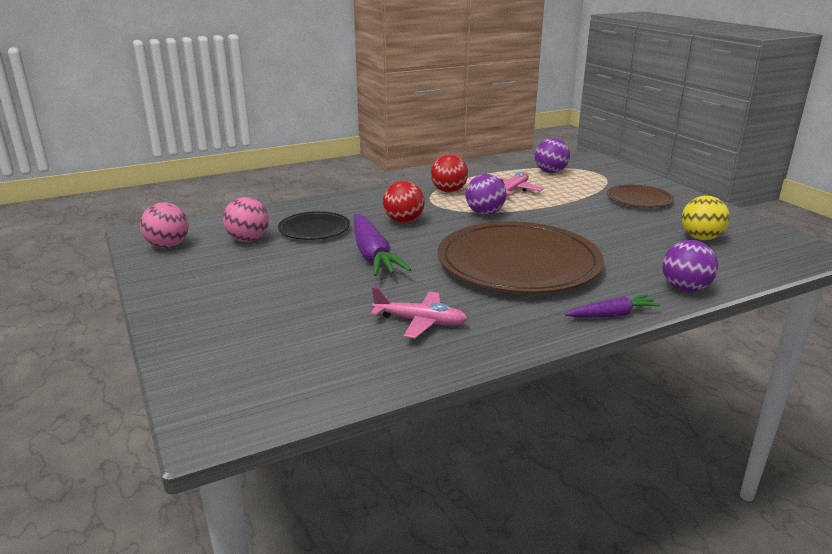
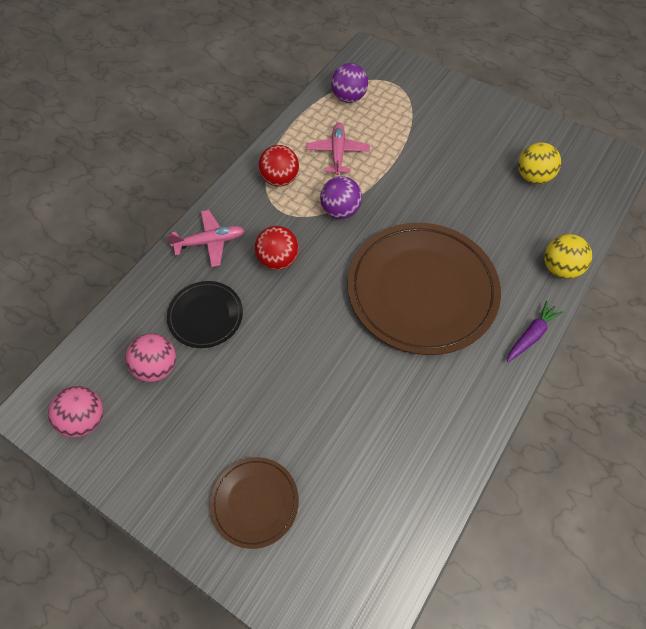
camera: 30 degrees left, 35 degrees up
purple carrot [353,214,411,276] -> none
pink plane [370,287,468,339] -> pink plane moved to [167,210,245,267]
brown plate [607,185,674,208] -> brown plate moved to [210,457,299,549]
purple ball [662,240,718,292] -> yellow ball [544,234,592,279]

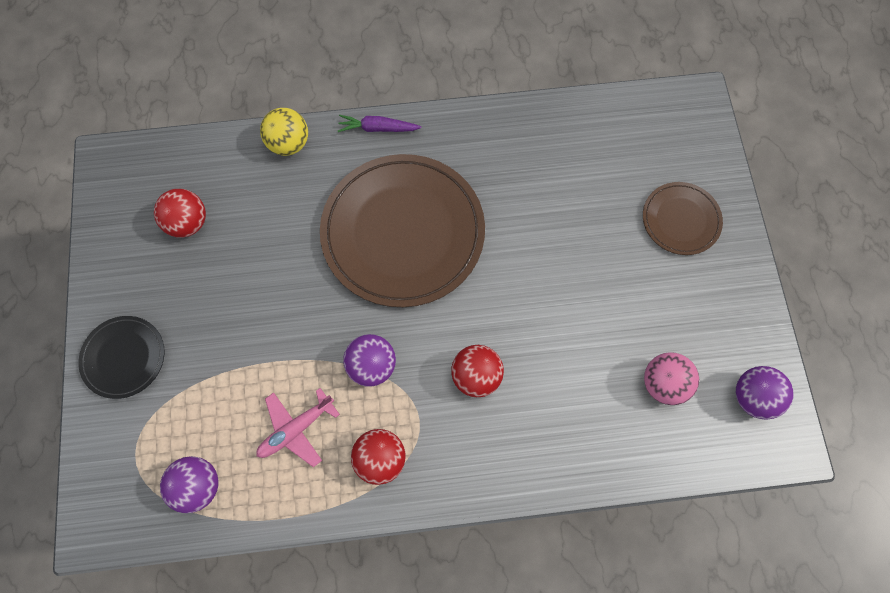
camera: 130 degrees left, 10 degrees up
pink ball [48,386,103,438] -> purple ball [736,366,793,420]
pink plane [167,210,245,267] -> none
black plate [167,281,243,348] -> black plate moved to [78,316,165,399]
yellow ball [518,142,561,184] -> red ball [154,189,206,238]

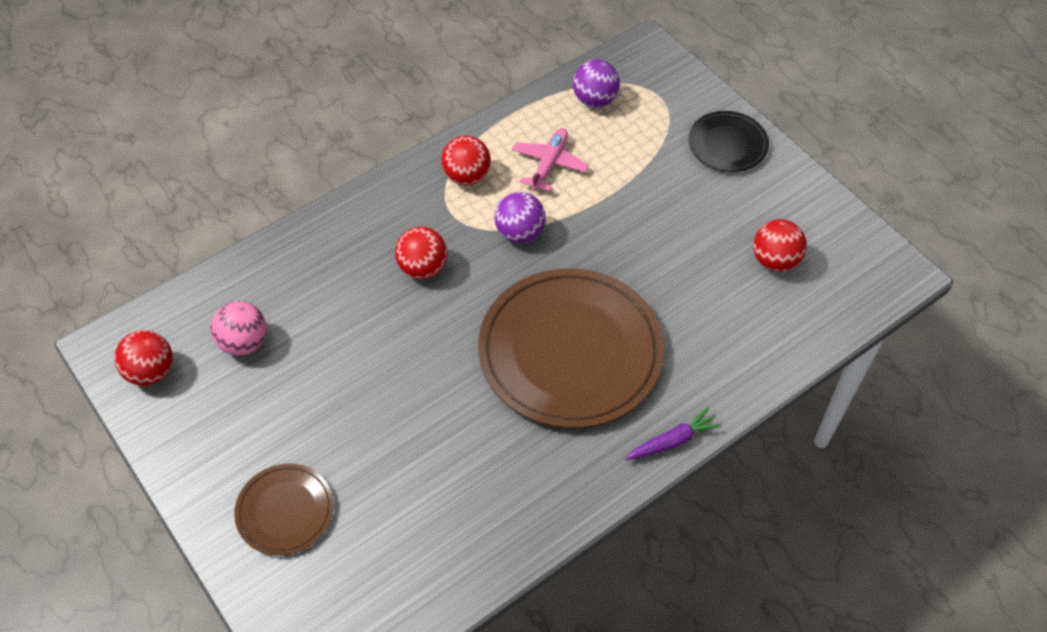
camera: 150 degrees right, 15 degrees down
yellow ball [260,108,308,156] -> none
purple ball [736,366,793,420] -> red ball [114,330,173,386]

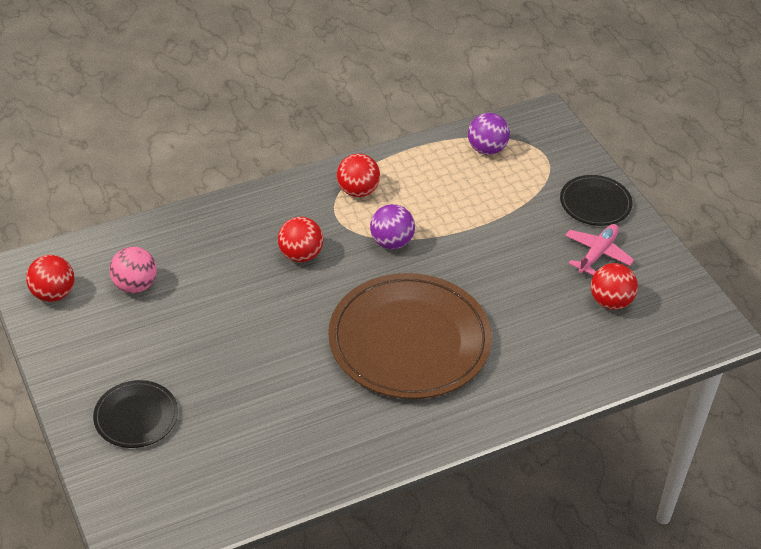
camera: 10 degrees right, 10 degrees down
brown plate [234,463,334,555] -> black plate [93,380,178,448]
pink plane [512,128,589,191] -> pink plane moved to [565,224,634,276]
purple carrot [625,408,721,460] -> none

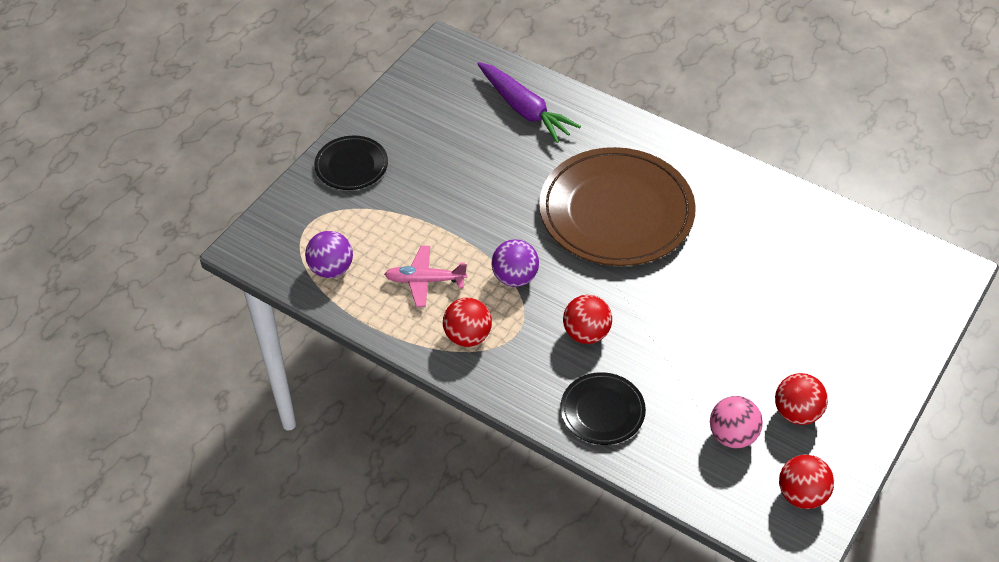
camera: 120 degrees left, 5 degrees up
black plate [93,380,178,448] -> black plate moved to [560,372,646,445]
pink plane [565,224,634,276] -> pink plane moved to [384,246,467,307]
red ball [591,263,638,310] -> red ball moved to [775,373,828,425]
none -> purple carrot [477,62,581,143]

